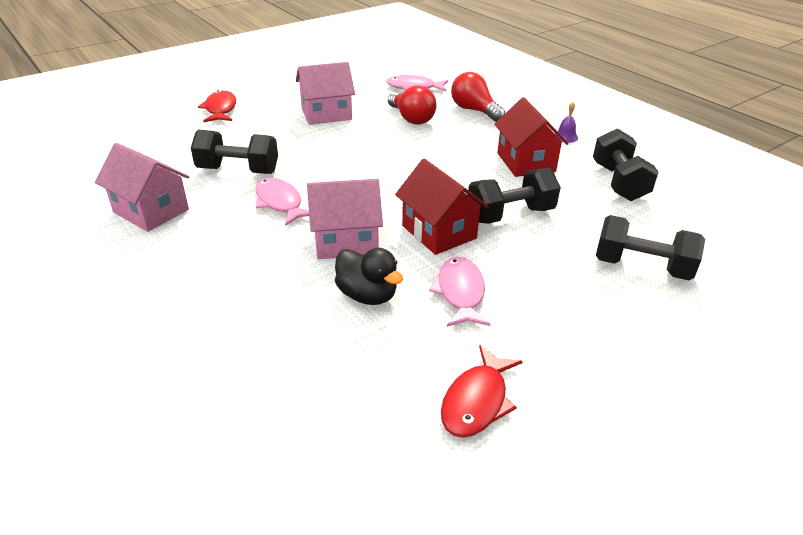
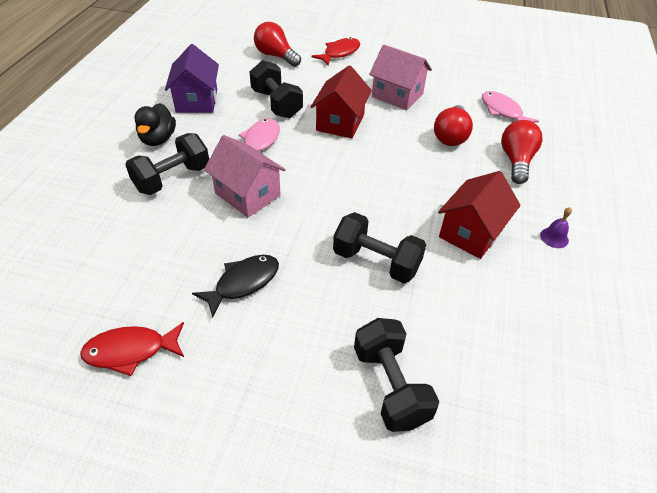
camera: 50 degrees right, 10 degrees up
pink house [95,143,189,232] -> purple house [165,44,219,113]
black duck [335,248,403,305] -> black duck moved to [134,103,176,146]
red house [395,159,488,255] -> red house moved to [311,65,372,139]
pink fish [429,257,491,327] -> black fish [192,255,279,318]
black dumbbell [593,128,659,201] -> black dumbbell moved to [125,133,209,195]
none -> red light bulb [254,22,301,67]

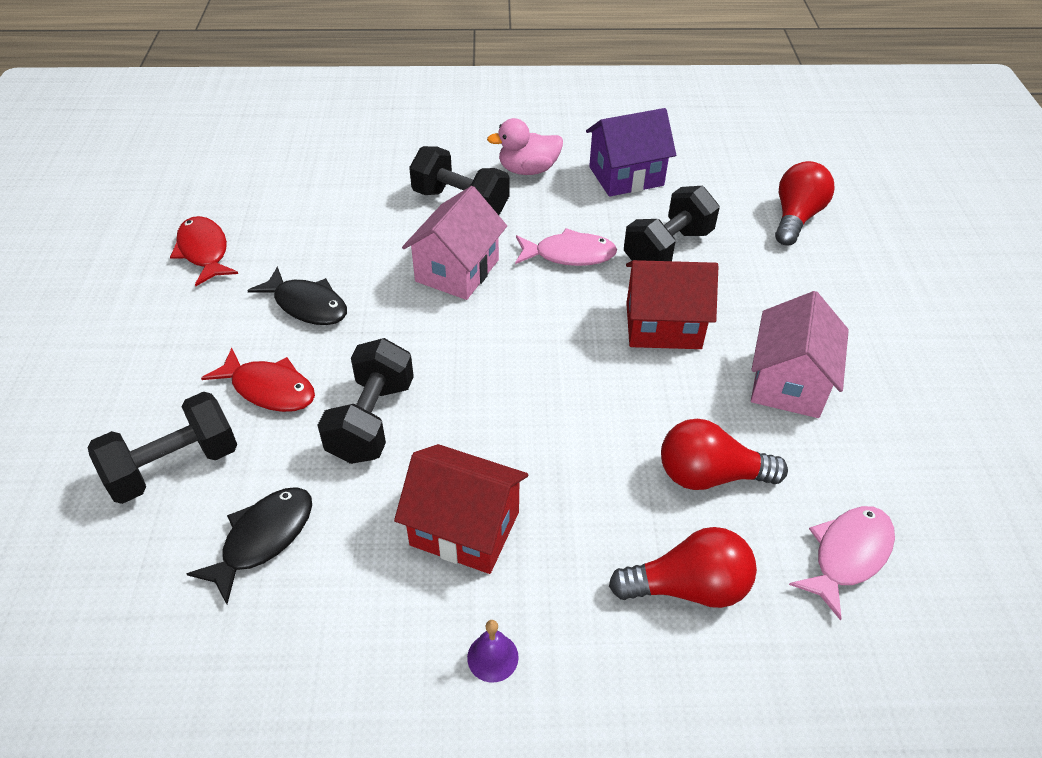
camera: 75 degrees right, 0 degrees up
black duck [134,103,176,146] -> pink duck [487,118,563,175]
red fish [311,37,360,65] -> red fish moved to [201,348,315,412]
none -> black fish [187,487,312,604]

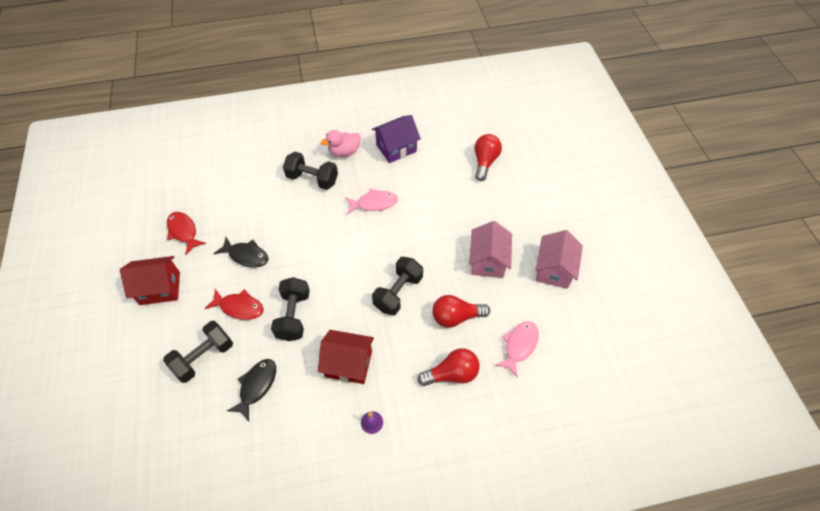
camera: 10 degrees left, 10 degrees up
pink house [402,186,507,300] -> pink house moved to [535,230,583,289]
black dumbbell [624,186,720,261] -> black dumbbell moved to [372,257,423,316]
red house [626,260,718,349] -> red house moved to [120,256,180,305]

